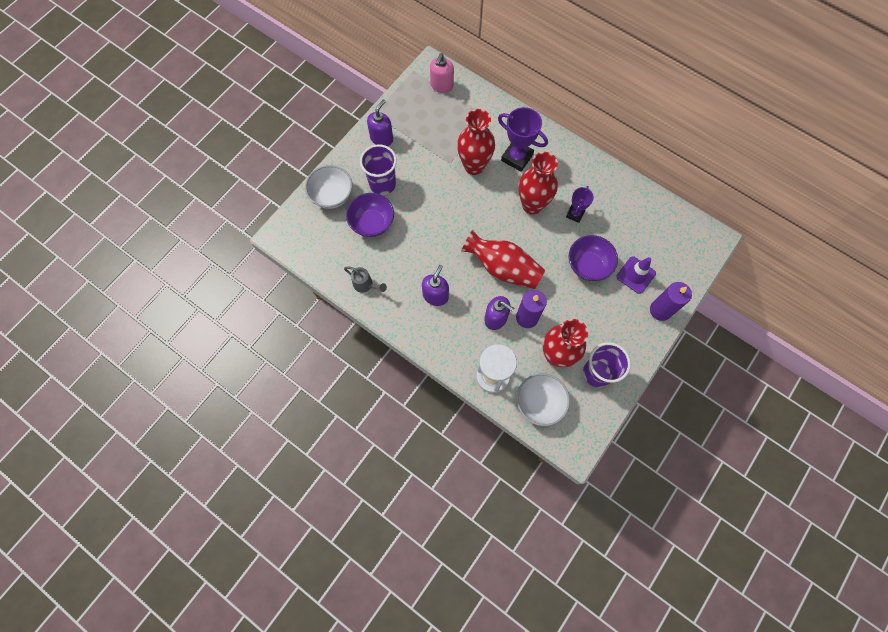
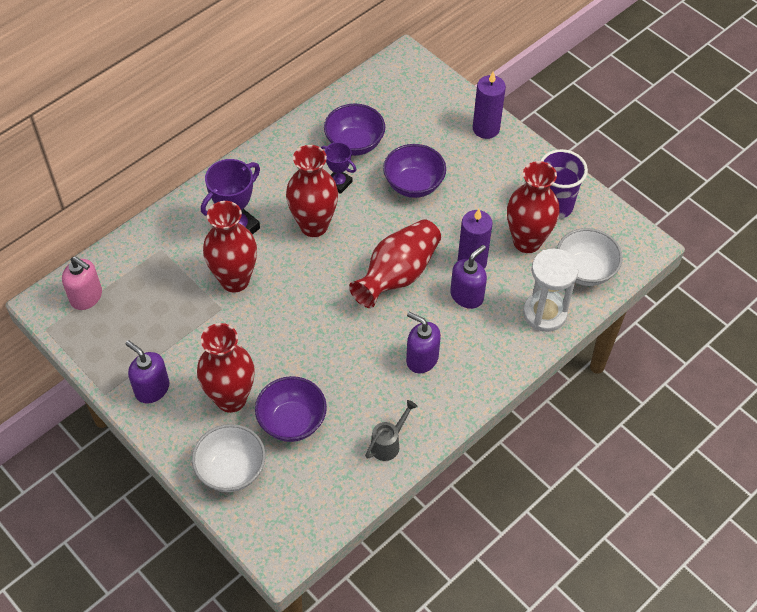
camera: 80 degrees left, 15 degrees down
purple cup [360,144,397,195] -> red vase [197,323,255,413]
purple traffic cone [616,256,656,294] -> none
none -> purple bowl [324,104,385,156]

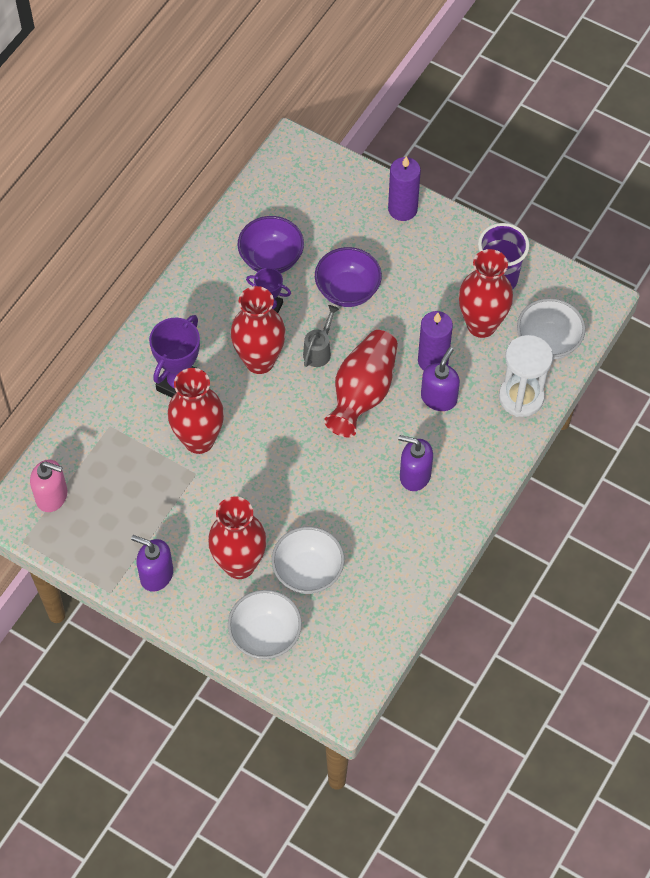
camera: 15 degrees left, 5 degrees up
purple bowl [255,376,327,442] -> white bowl [272,527,344,594]
grey watering can [365,400,418,461] -> grey watering can moved to [303,305,339,367]

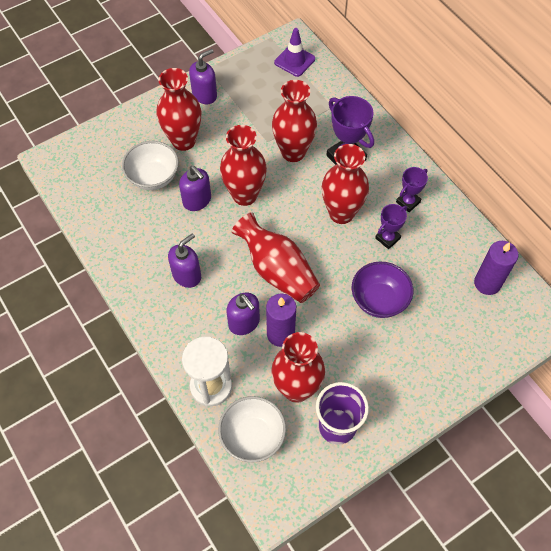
camera: 115 degrees right, 0 degrees up
pink soap dispenser [30,459,68,512] -> purple traffic cone [274,28,315,77]
white bowl [228,590,302,659] -> none
purple bowl [237,216,304,273] -> none
grey watering can [303,305,339,367] -> none
purple candle [388,156,421,221] -> purple candle moved to [474,241,518,295]
none -> purple soap dispenser [179,166,211,211]
none -> red vase [220,125,267,206]
none -> purple trophy [396,167,428,212]

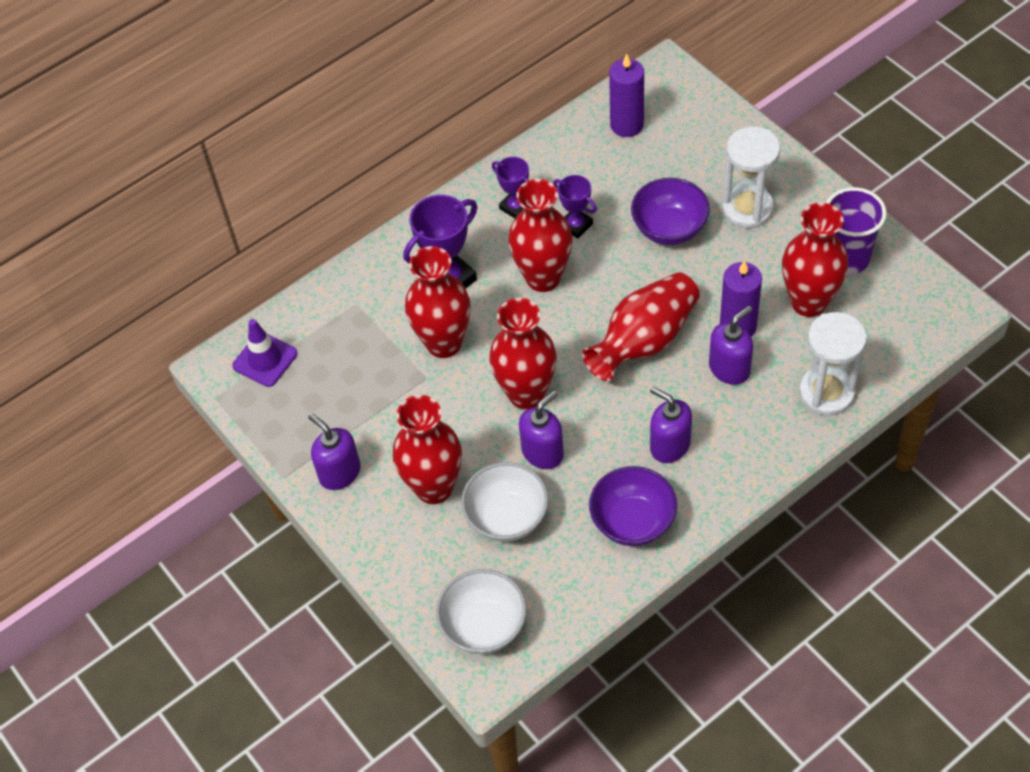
camera: 90 degrees left, 5 degrees down
white bowl [218,396,286,463] -> white bowl moved to [436,569,527,654]
none -> purple bowl [589,466,677,546]
none -> white hourglass [722,127,780,228]

